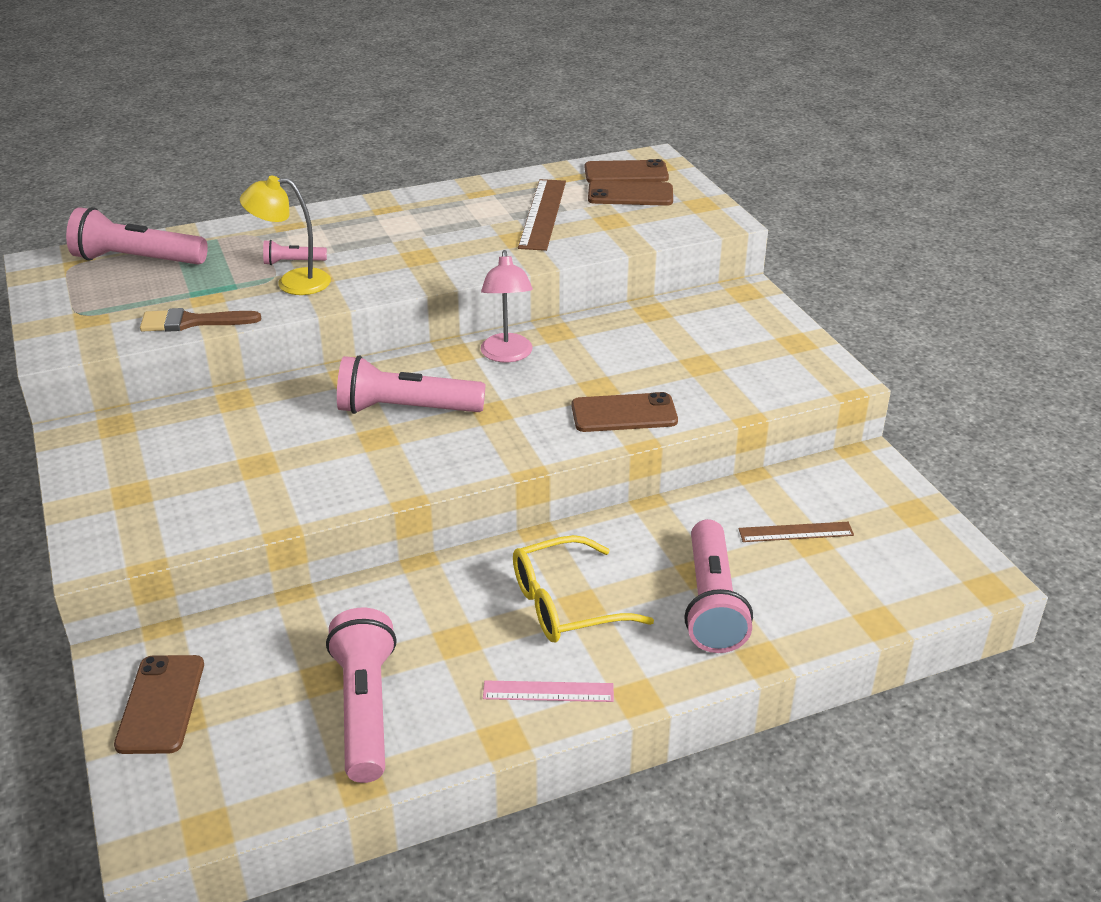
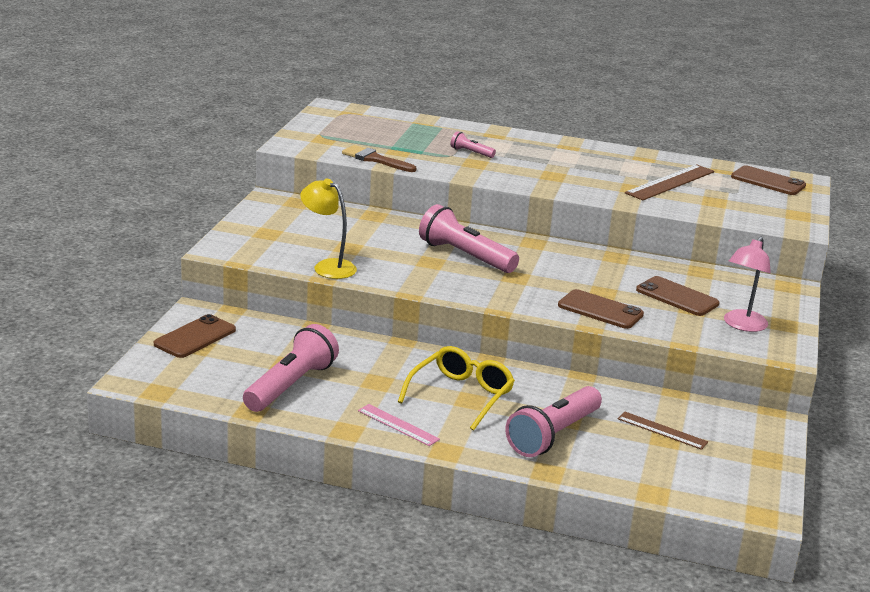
camera: 35 degrees right, 10 degrees down
pink flashlight [66,207,208,265] -> none
yellow lamp [240,176,331,295] -> yellow lamp moved to [300,179,357,279]
pink lamp [481,250,533,362] -> pink lamp moved to [724,237,771,332]
yellow glasses [513,535,654,642] -> yellow glasses turned 105 degrees clockwise [398,346,515,431]
brown phone [588,180,673,206] -> brown phone moved to [636,276,720,316]

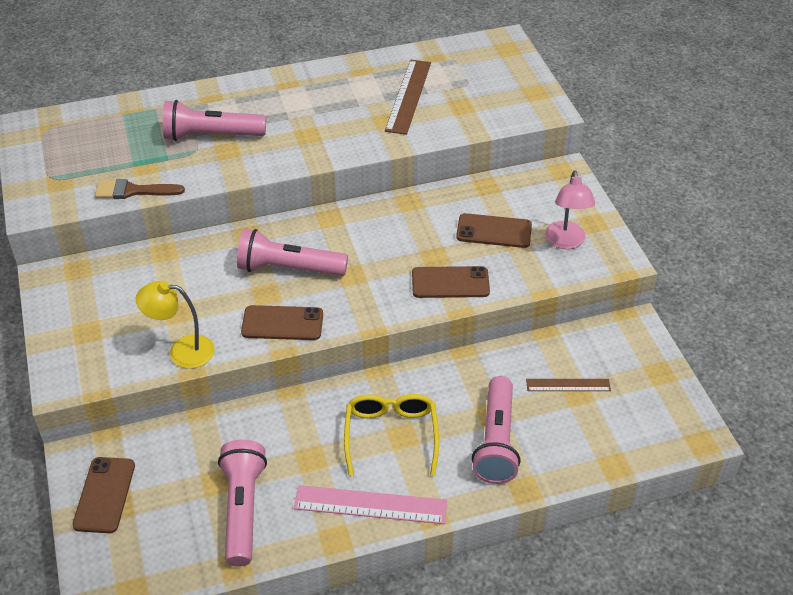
camera: 30 degrees left, 20 degrees up
pink ruler [358,404,440,446] -> pink ruler [294,485,447,524], size x1.66
pink flashlight [451,131,496,158] -> pink flashlight [163,100,266,141], size x2.11
brown phone [731,165,806,195] -> brown phone moved to [241,305,323,340]

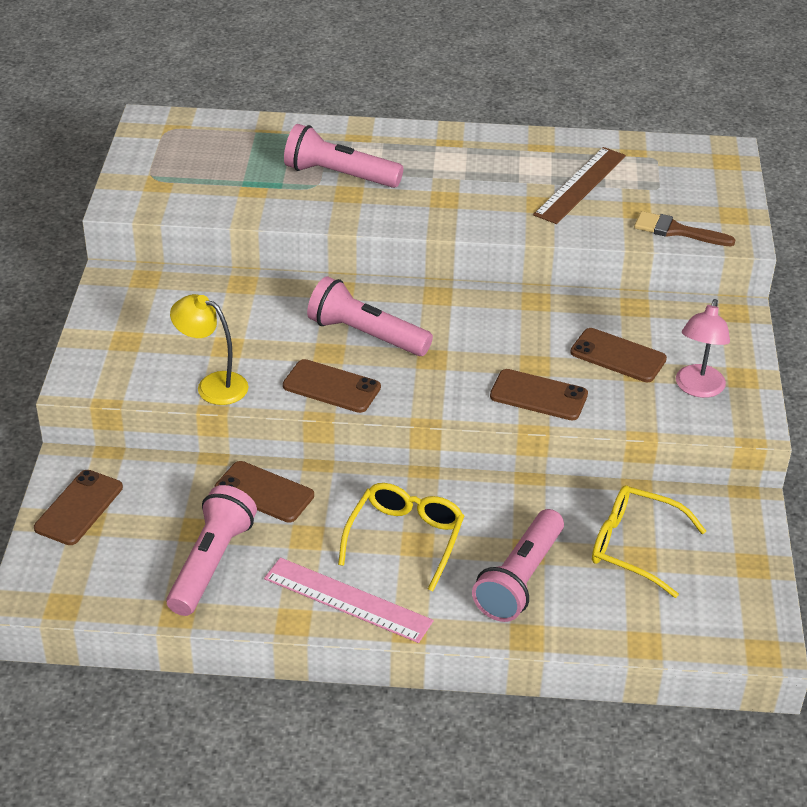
camera: 20 degrees right, 5 degrees down
brown brush [95,179,185,199] -> brown brush moved to [634,211,735,246]
brown ruler [526,379,611,391] -> yellow glasses [592,485,706,598]
none -> brown phone [214,461,314,523]

